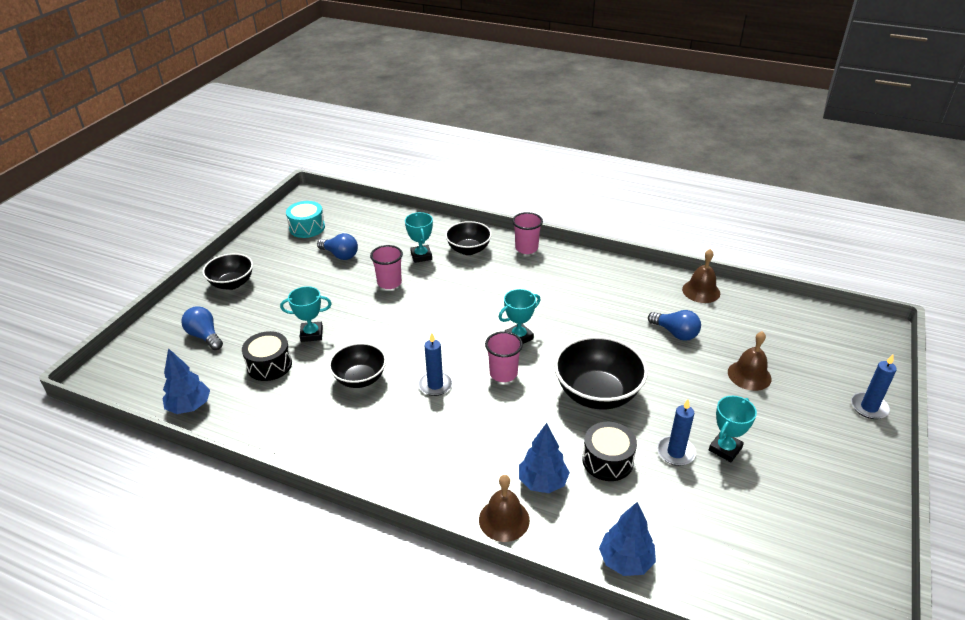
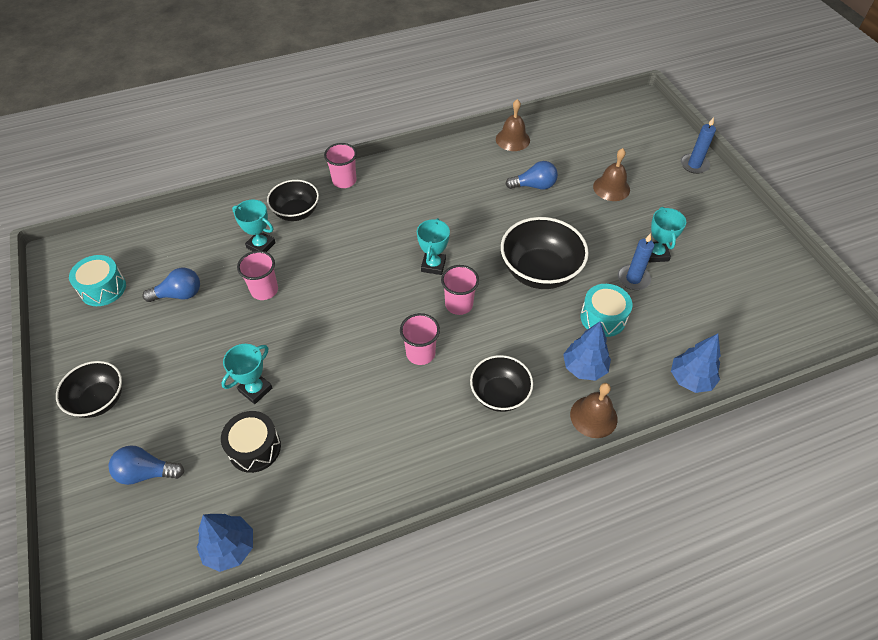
camera: 45 degrees left, 15 degrees up
black bowl [329,343,386,388] -> black bowl moved to [470,355,533,412]
blue candle [418,333,453,396] -> pink cup [400,313,440,365]
black drum [582,422,637,481] -> turquoise drum [580,284,632,337]

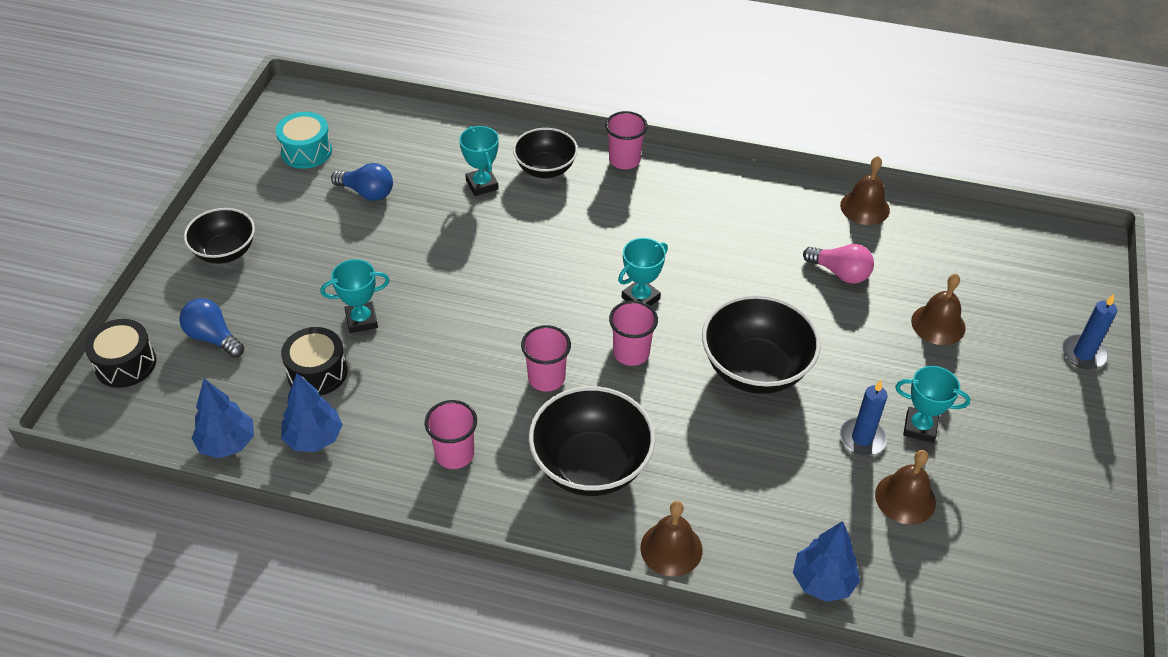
camera: 35 degrees right, 5 degrees down
pink cup [237,251,278,300] -> pink cup moved to [425,400,477,469]
black bowl [470,355,533,412] -> black bowl [529,386,655,496], size x1.56
blue light bulb [505,161,558,189] -> pink light bulb [803,244,874,284]
blue tree [563,321,611,381] -> blue tree moved to [281,373,343,452]
turquoise drum [580,284,632,337] -> none
turquoise trophy [649,207,686,262] -> turquoise trophy turned 75 degrees clockwise [895,366,970,443]
none -> black drum [85,319,156,388]
none -> brown bell [875,450,936,525]

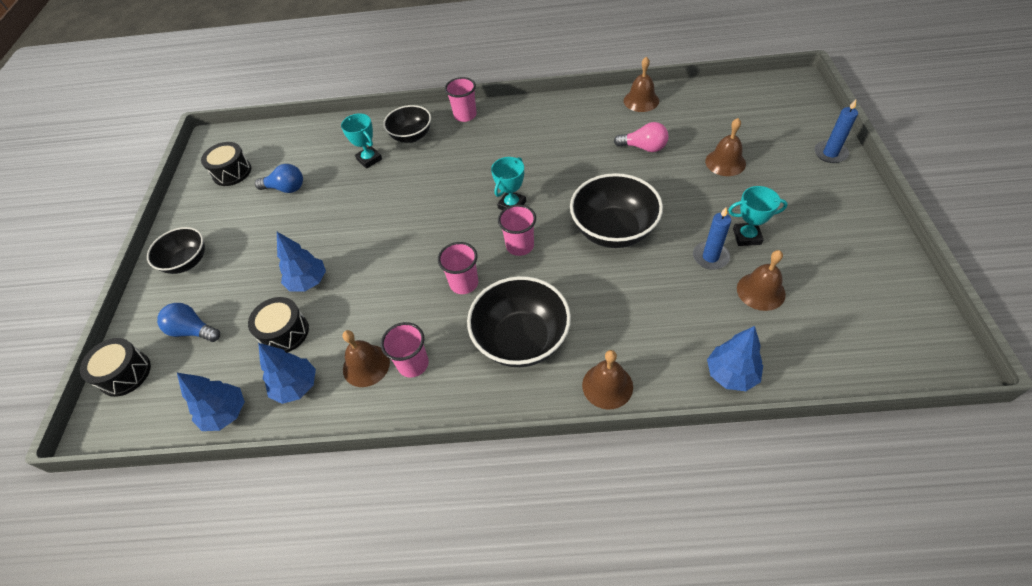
camera: 10 degrees left, 5 degrees up
turquoise drum [276,112,332,169] -> black drum [201,142,251,186]
turquoise trophy [321,259,390,333] -> blue tree [277,232,326,292]
none -> brown bell [343,330,390,387]

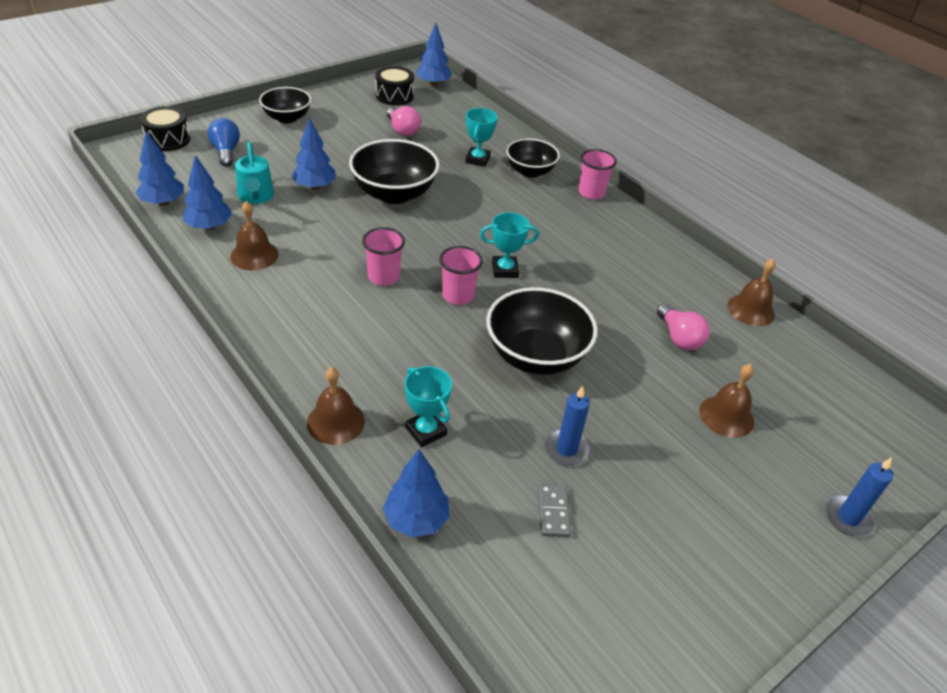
camera: 45 degrees right, 10 degrees down
black drum [248,297,309,353] -> turquoise watering can [235,142,274,204]
blue light bulb [255,164,303,193] -> pink light bulb [386,106,421,136]
pink cup [381,322,429,378] -> none
black bowl [467,276,571,367] -> black bowl moved to [349,139,440,204]
turquoise trophy [728,186,788,246] -> turquoise trophy moved to [405,366,452,447]
brown bell [737,250,786,311] -> grey domino [538,484,571,537]
none -> blue tree [416,23,452,86]

